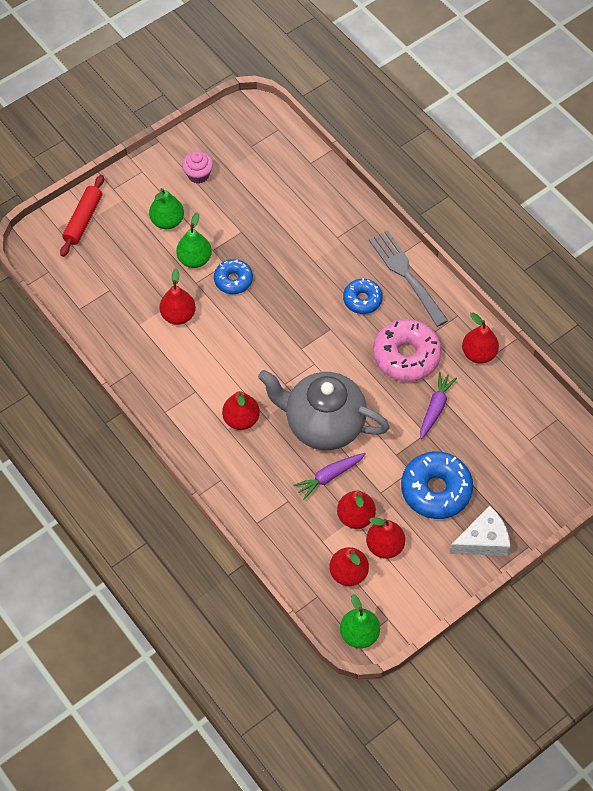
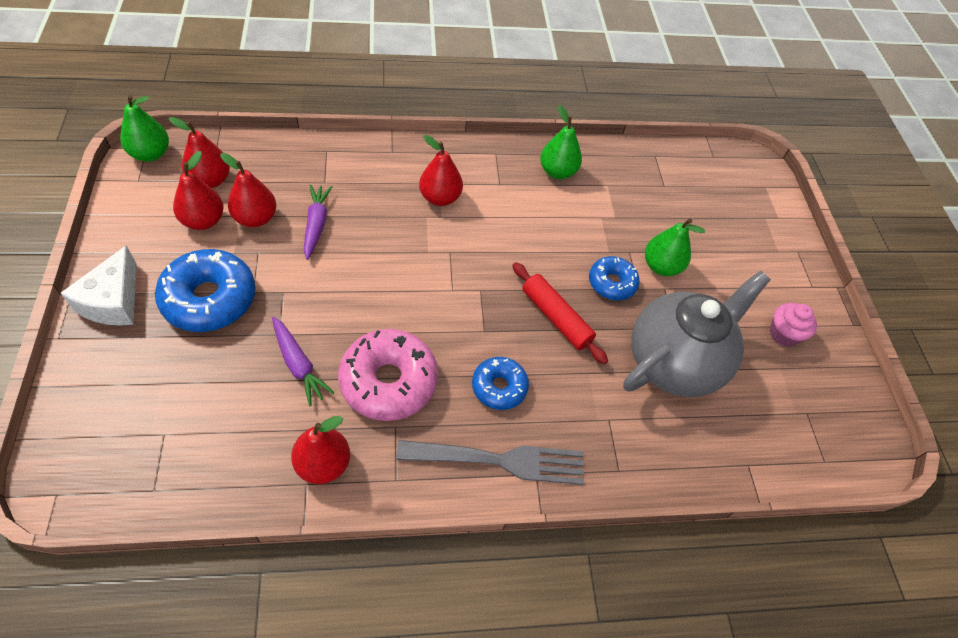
camera: 115 degrees right, 5 degrees down
red rolling pin [60,175,104,257] -> red rolling pin moved to [512,262,608,364]
green pear [149,188,184,229] -> green pear moved to [540,105,582,179]
red pear [159,268,196,325] -> none
grey teapot [258,370,390,450] -> grey teapot moved to [623,271,771,397]

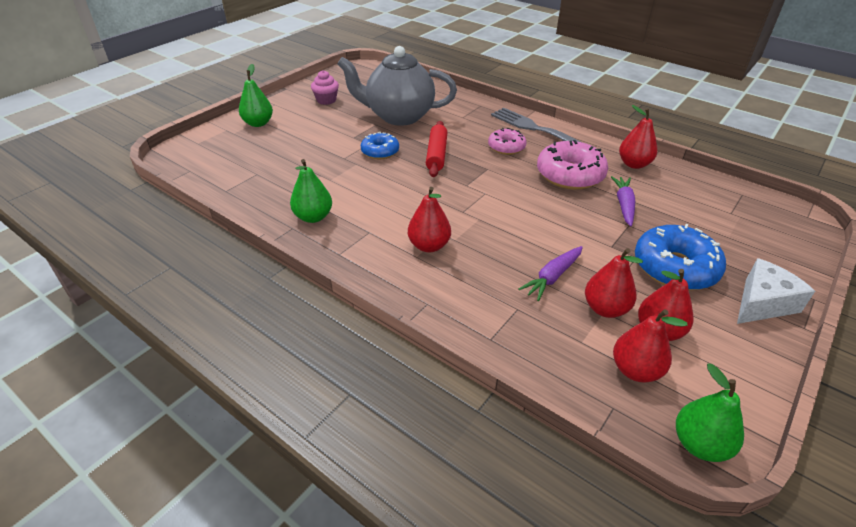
camera: 130 degrees left, 15 degrees down
blue donut [472,357,529,410] -> pink donut [488,128,527,155]
green pear [645,219,705,276] -> green pear moved to [239,64,273,127]

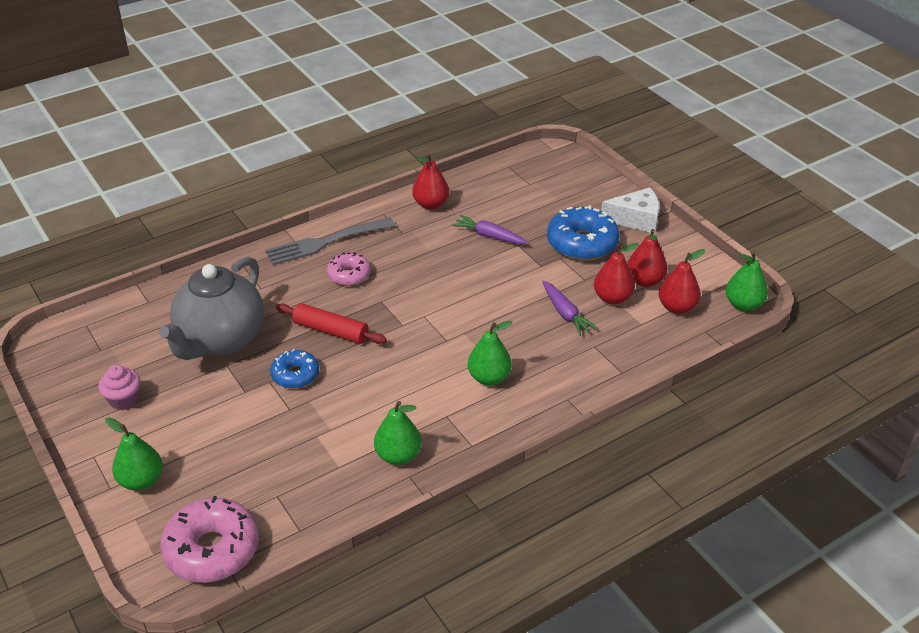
camera: 70 degrees left, 0 degrees up
red pear [408,187,451,252] -> green pear [468,321,513,386]
pink donut [537,140,608,190] -> pink donut moved to [160,496,259,583]
white cheese [737,258,815,324] -> white cheese turned 105 degrees clockwise [601,187,659,234]

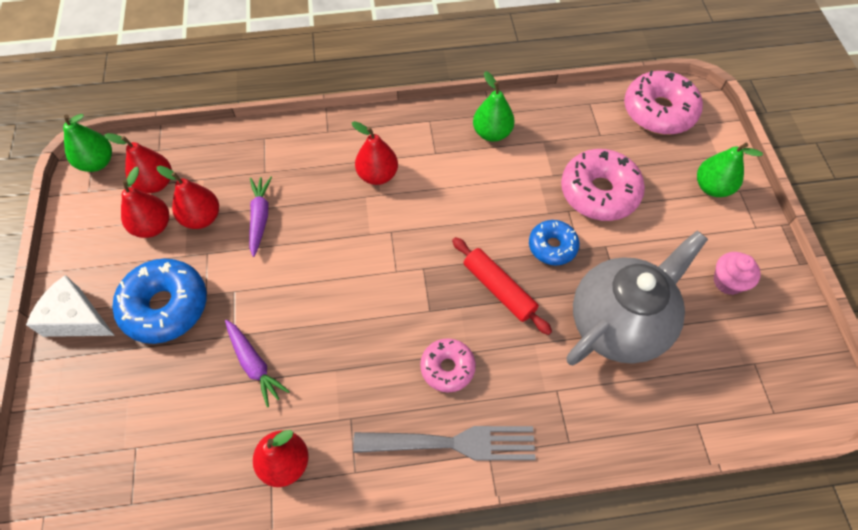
camera: 155 degrees left, 20 degrees up
green pear [468,321,513,386] -> red pear [352,121,398,185]
none -> pink donut [561,149,645,221]

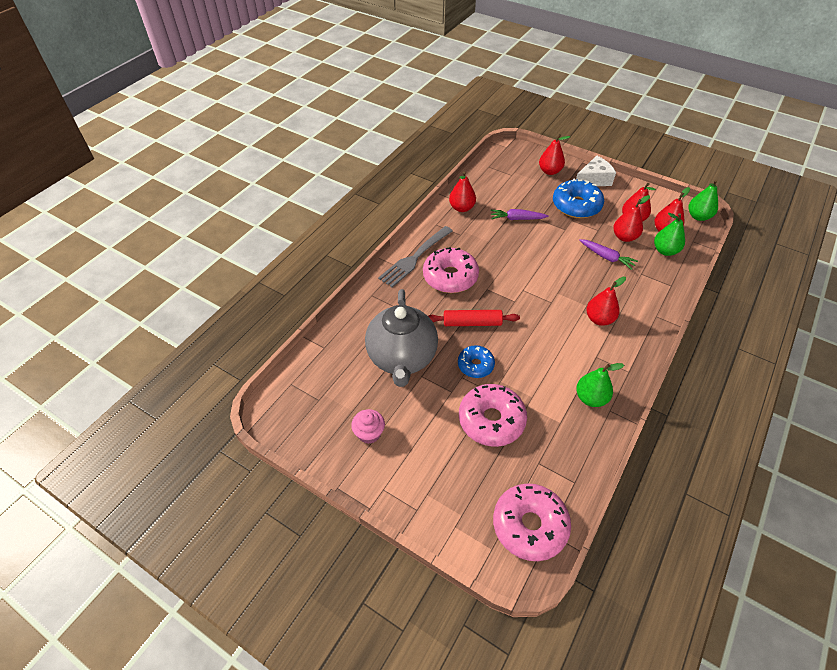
camera: 130 degrees right, 10 degrees down
pink donut [420,338,476,392] -> pink donut [423,247,479,293], size x1.70
green pear [697,143,763,197] -> green pear moved to [654,213,685,256]
none -> red pear [539,134,570,175]

